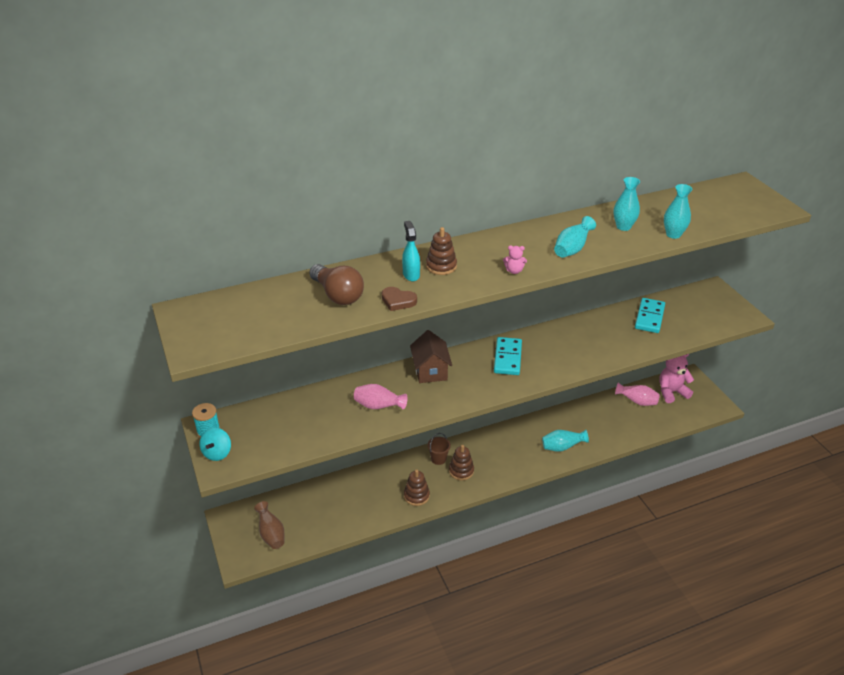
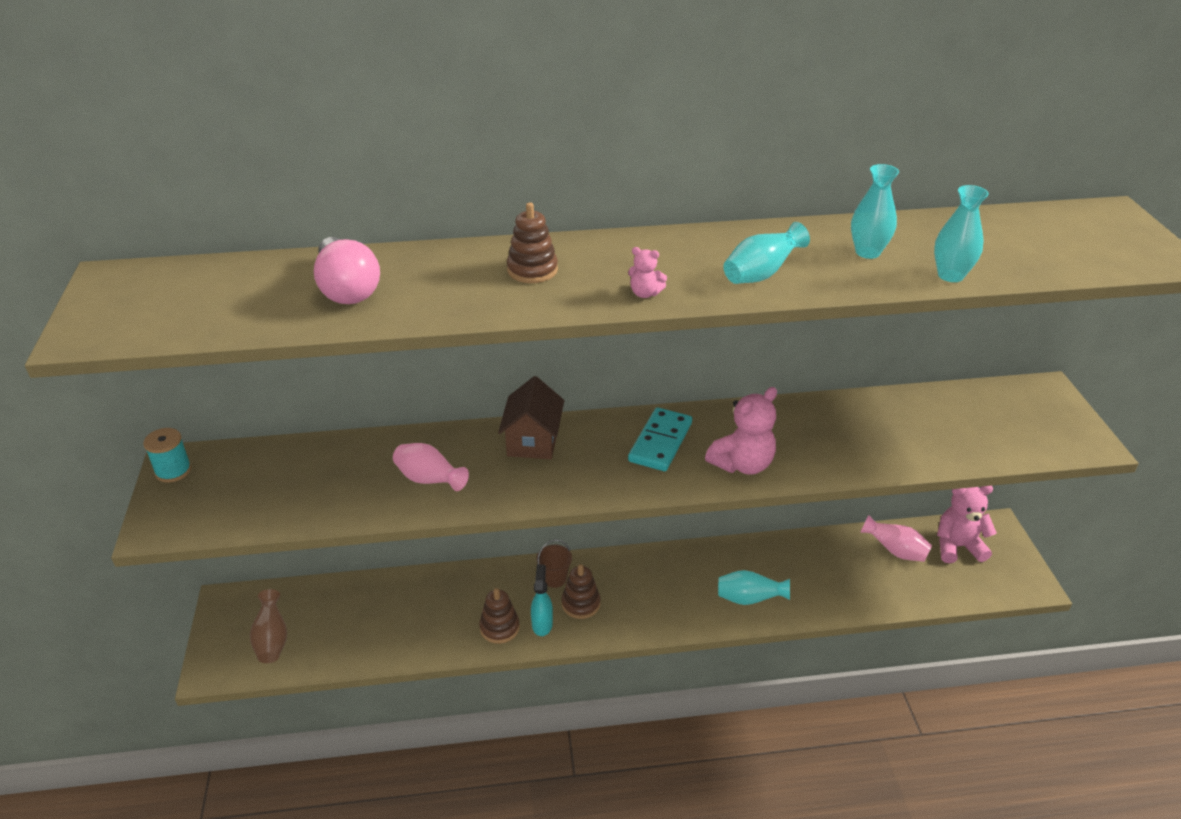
camera: 15 degrees right, 0 degrees up
turquoise spinning top [200,428,231,461] -> none
brown light bulb [309,264,364,305] -> pink light bulb [314,237,380,304]
brown heart [382,287,417,311] -> none
turquoise spray bottle [402,221,420,281] -> turquoise spray bottle moved to [531,565,553,636]
turquoise domino [635,298,665,333] -> none
none -> pink teddy bear [705,387,777,475]

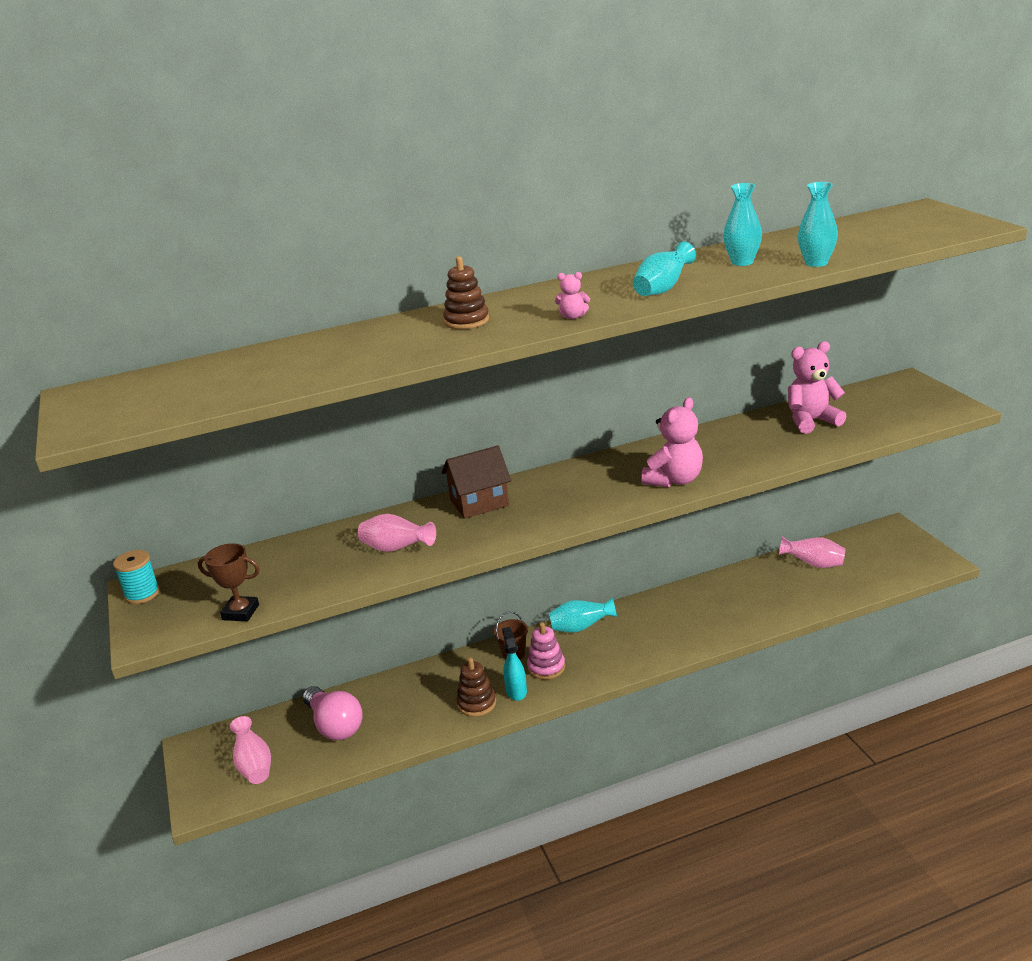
camera: 10 degrees left, 10 degrees down
brown vase [250,589,287,663] -> pink vase [230,716,271,784]
pink light bulb [314,237,380,304] -> pink light bulb moved to [303,686,363,740]
brown house [498,376,564,459] -> brown house turned 75 degrees clockwise [442,445,511,519]
brown stacking toy [562,564,600,619] -> pink stacking toy [527,622,565,680]
turquoise domino [628,407,692,471] -> none
turquoise vase [718,570,790,605] -> turquoise vase moved to [549,598,617,633]
pink teddy bear [937,486,997,563] -> pink teddy bear moved to [788,341,846,434]
none -> brown trophy [198,543,259,621]

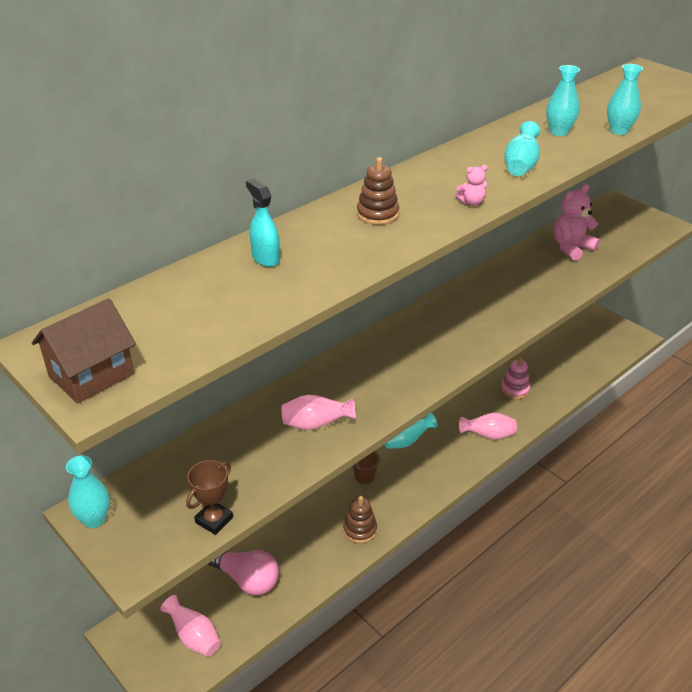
camera: 25 degrees left, 10 degrees up
turquoise spool [113,550,160,604] -> turquoise vase [66,456,110,528]
brown trophy [198,543,259,621] -> brown trophy turned 45 degrees counterclockwise [186,460,233,535]
brown house [442,445,511,519] -> brown house moved to [32,298,136,404]
turquoise spray bottle [502,627,527,701] -> turquoise spray bottle moved to [246,178,280,267]
pink stacking toy [527,622,565,680] -> pink stacking toy moved to [501,357,530,399]
pink teddy bear [641,397,703,487] -> none
pink vase [779,537,845,568] -> pink vase moved to [459,413,517,439]

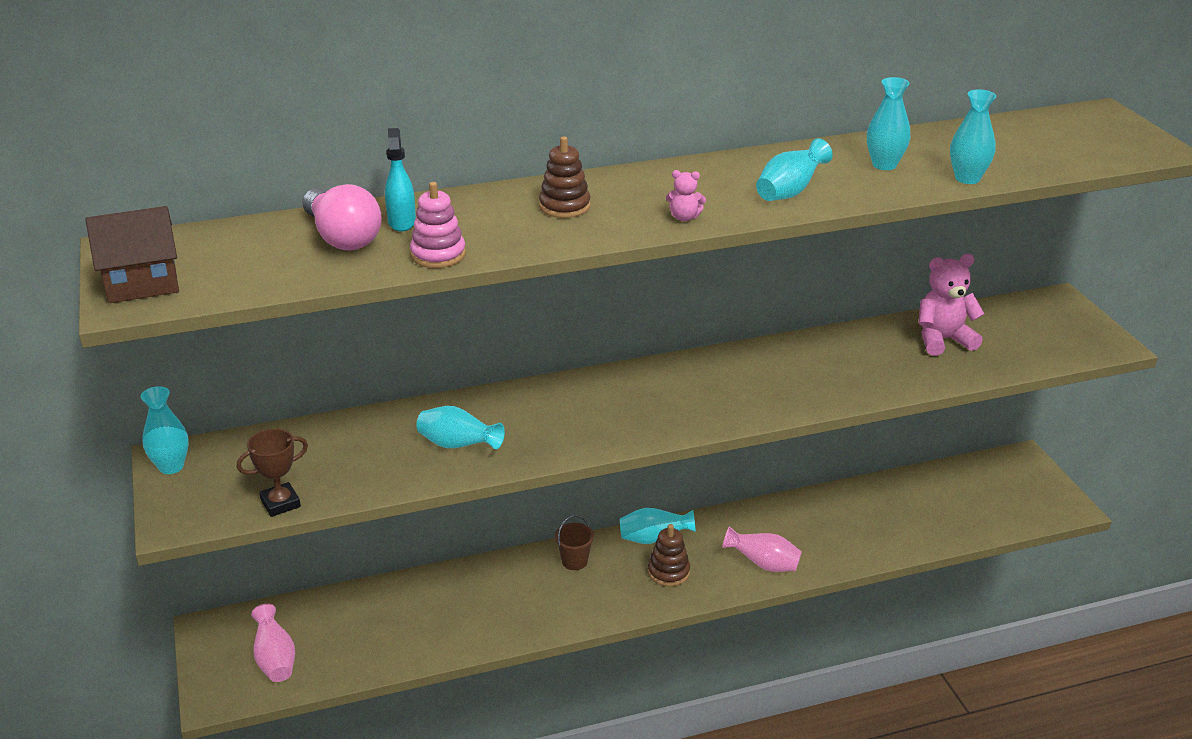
camera: 25 degrees right, 5 degrees down
pink light bulb [208,550,279,595] -> pink light bulb moved to [303,184,382,250]
pink vase [282,395,356,430] -> turquoise vase [417,406,505,449]
brown stacking toy [343,496,377,543] -> brown stacking toy moved to [648,524,690,587]
pink stacking toy [501,357,530,399] -> pink stacking toy moved to [410,182,466,268]

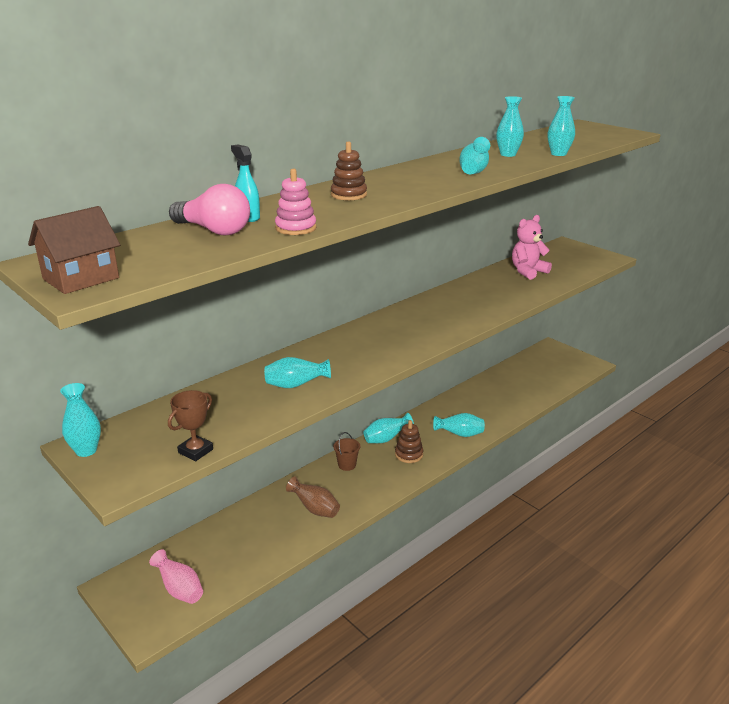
camera: 25 degrees left, 5 degrees down
pink teddy bear [666,170,706,221] -> none
pink vase [722,526,802,572] -> turquoise vase [433,413,485,437]
none -> brown vase [286,477,340,518]

